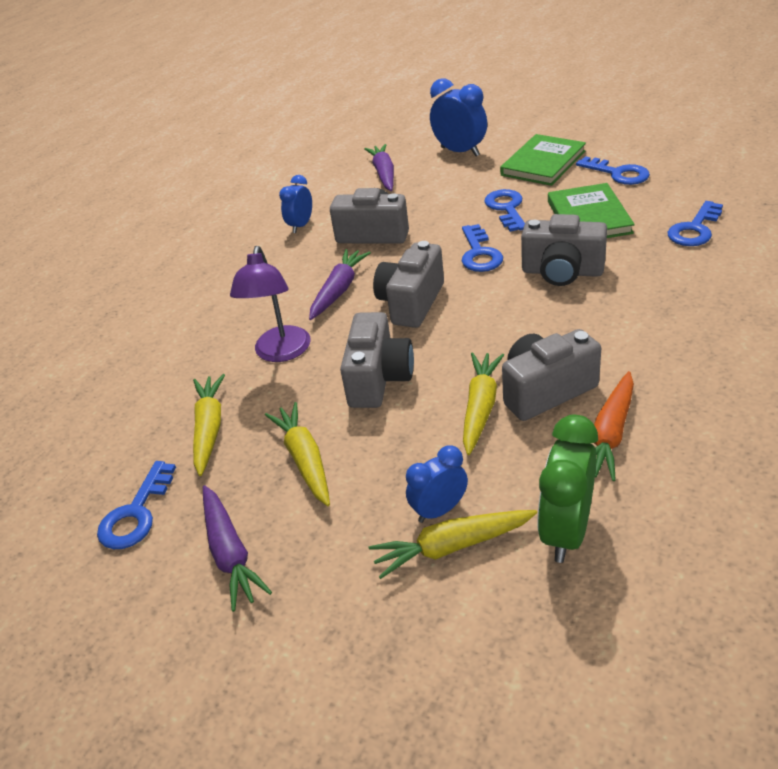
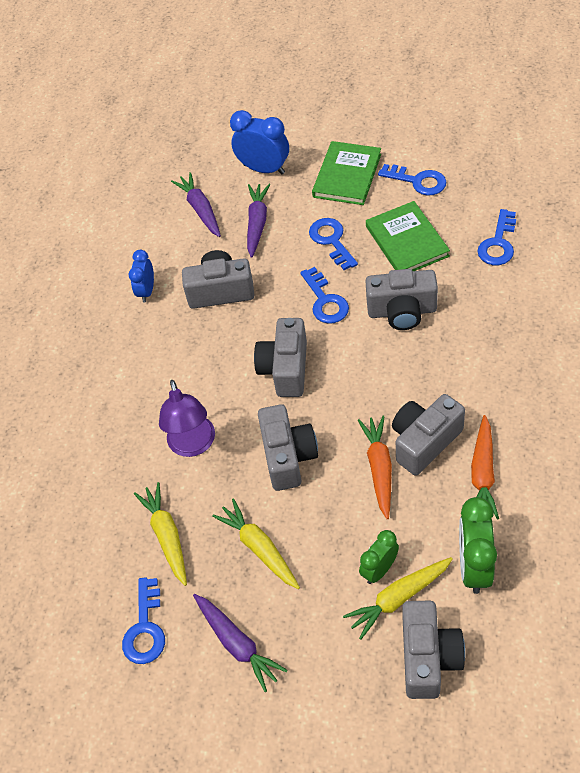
camera: 15 degrees left, 15 degrees up
purple carrot [309,249,371,320] -> purple carrot moved to [247,184,271,258]
blue clock [406,446,468,523] -> green clock [359,530,399,584]
yellow carrot [463,352,504,455] -> orange carrot [358,416,392,519]
none -> grey camera [402,601,465,699]

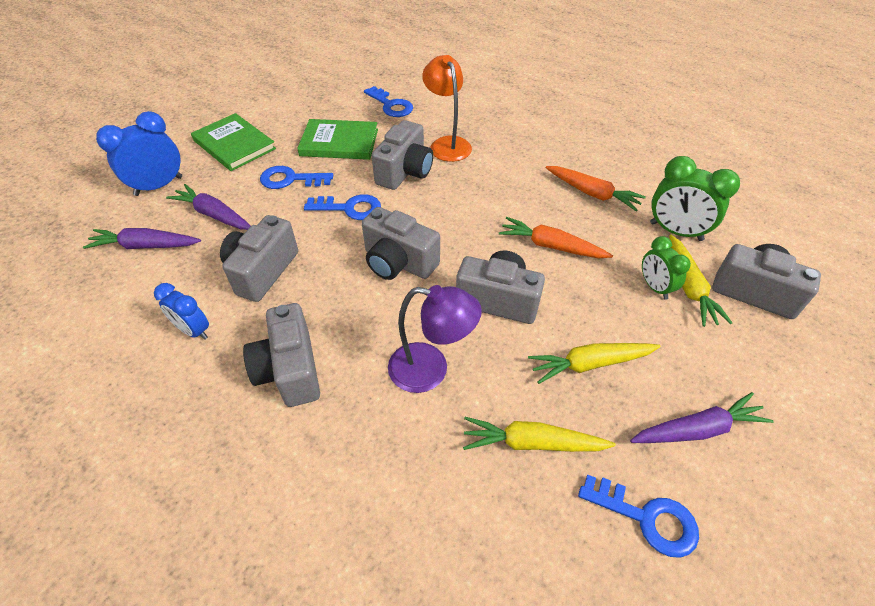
camera: 70 degrees left, 5 degrees down
blue key [378,164,447,196] -> none
grey camera [392,394,465,476] -> grey camera moved to [243,303,320,407]
none -> orange lamp [422,55,472,162]

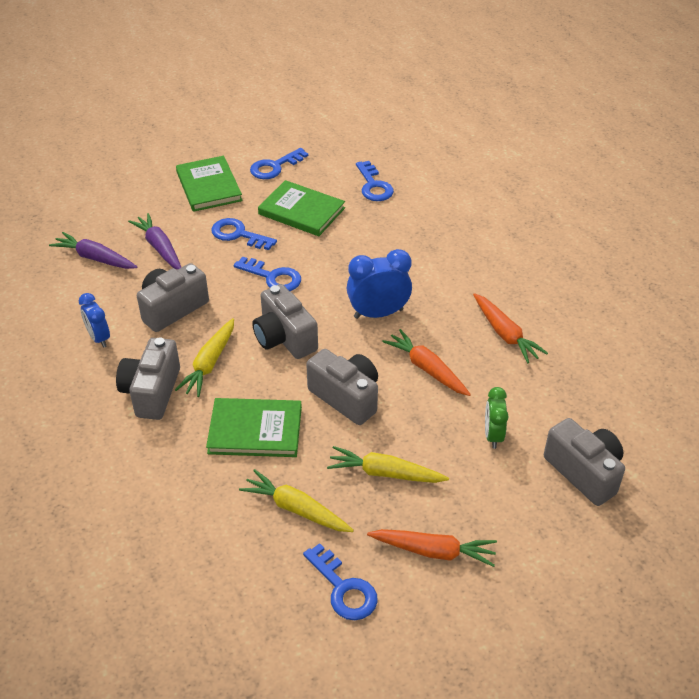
camera: 25 degrees right, 5 degrees down
blue clock [96,111,182,196] -> blue clock moved to [347,249,412,319]
grey camera [372,120,433,190] -> none
purple lamp [388,285,482,393] -> green book [206,398,302,457]
orange lamp [422,55,472,162] -> none
purple carrot [630,392,774,443] -> orange carrot [367,529,497,567]
green clock [650,156,740,241] -> none
yellow carrot [669,235,732,327] -> yellow carrot moved to [175,318,234,397]
none -> blue key [250,148,308,179]

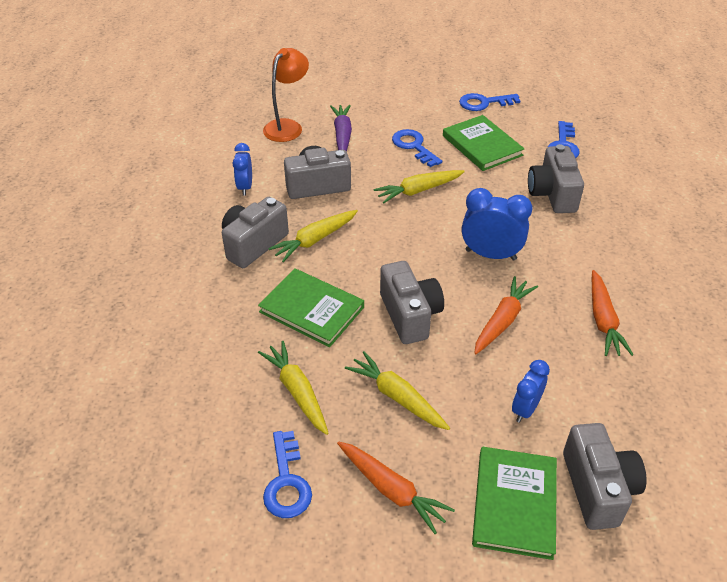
camera: 30 degrees right, 0 degrees up
purple carrot [49,232,137,269] -> orange lamp [263,48,309,142]
green book [176,156,243,212] -> green book moved to [472,447,557,560]
blue key [234,257,301,291] -> yellow carrot [373,170,465,204]
grey camera [252,284,318,359] -> grey camera moved to [528,144,584,213]
orange carrot [382,329,471,396] -> orange carrot turned 45 degrees clockwise [474,276,538,354]
green clock [485,387,509,449] -> blue clock [512,360,550,423]

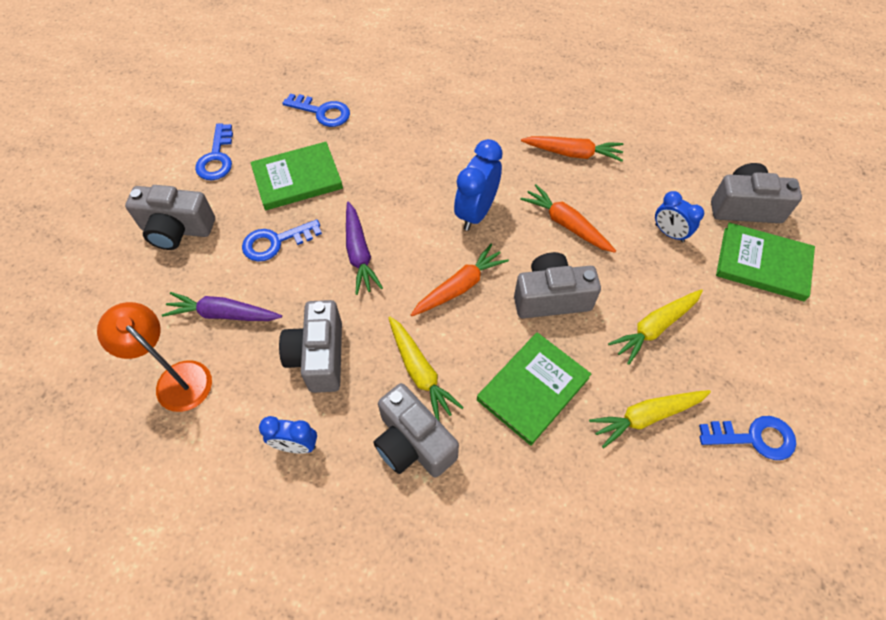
camera: 80 degrees left, 15 degrees up
orange carrot [337,441,455,534] -> orange carrot moved to [411,244,509,316]
yellow carrot [373,170,465,204] -> purple carrot [346,201,383,295]
grey camera [528,144,584,213] -> grey camera moved to [125,185,215,250]

